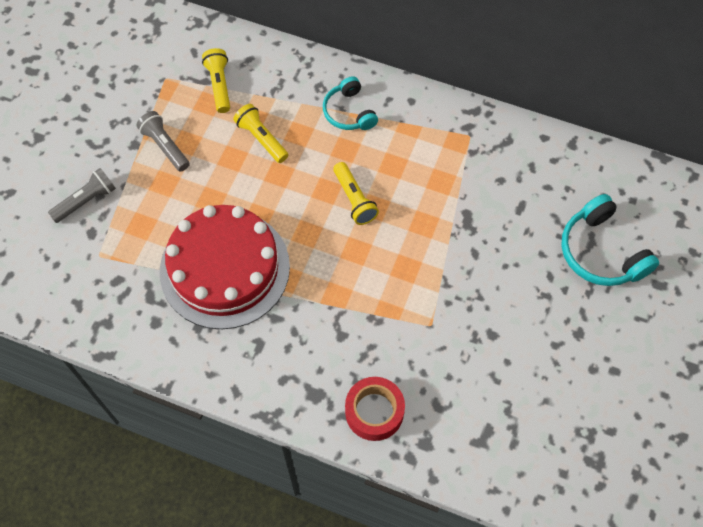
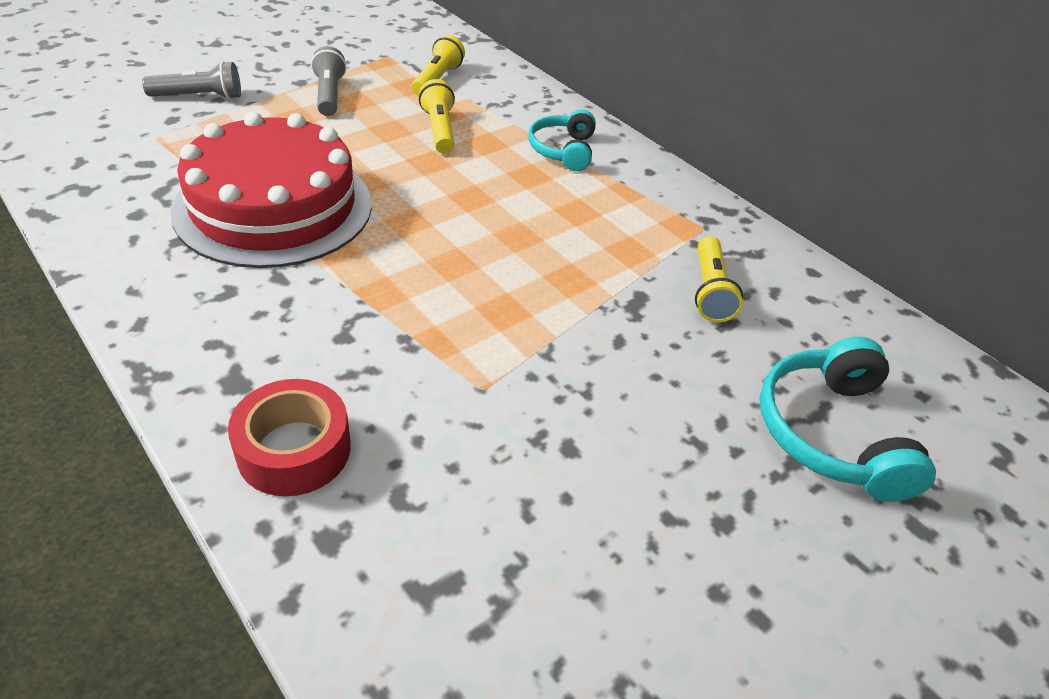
camera: 25 degrees right, 20 degrees down
yellow flashlight [333,162,379,225] -> yellow flashlight moved to [695,236,743,322]

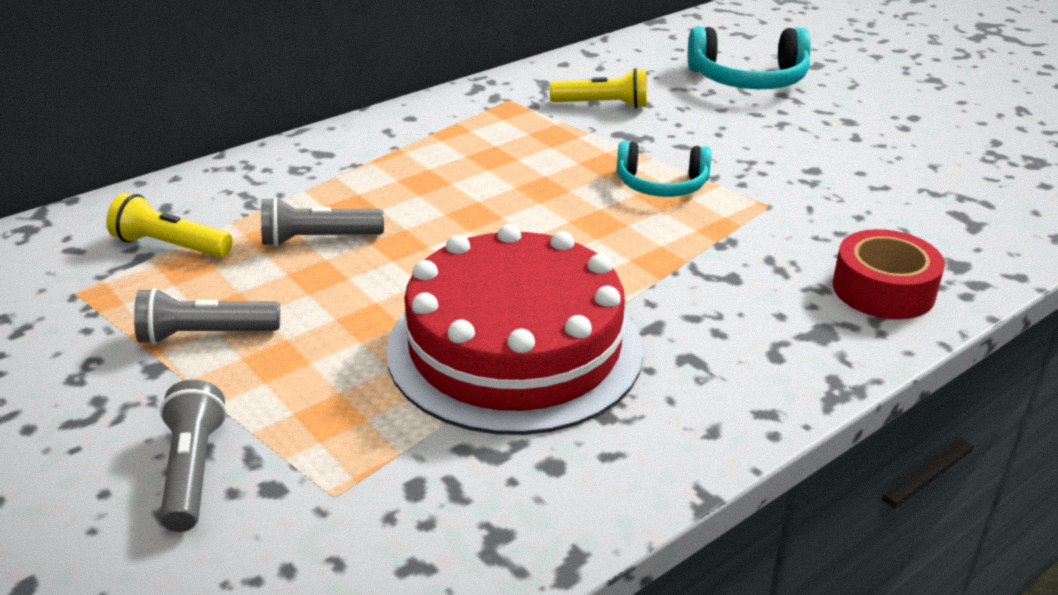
camera: 85 degrees left, 10 degrees down
yellow flashlight [419,79,455,154] -> grey flashlight [261,197,384,247]
turquoise headphones [528,110,596,171] -> turquoise headphones moved to [617,141,711,197]

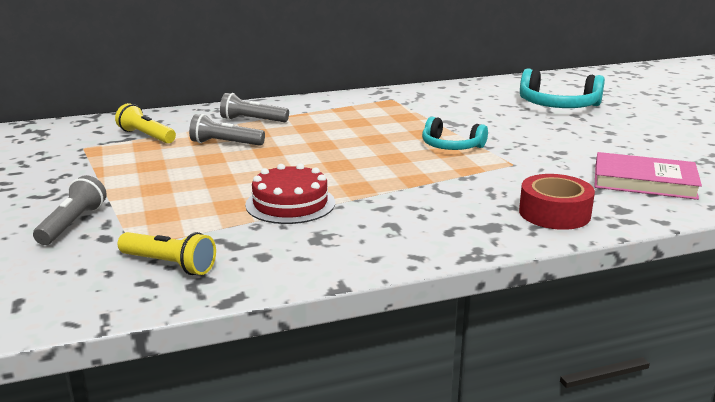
camera: 20 degrees right, 10 degrees down
grey flashlight [134,288,280,345] -> grey flashlight moved to [220,93,289,122]
red cake [386,224,643,435] -> red cake [245,163,335,224], size x0.55
yellow flashlight [550,68,647,109] -> yellow flashlight moved to [117,232,216,275]
none -> pink book [594,152,702,200]

